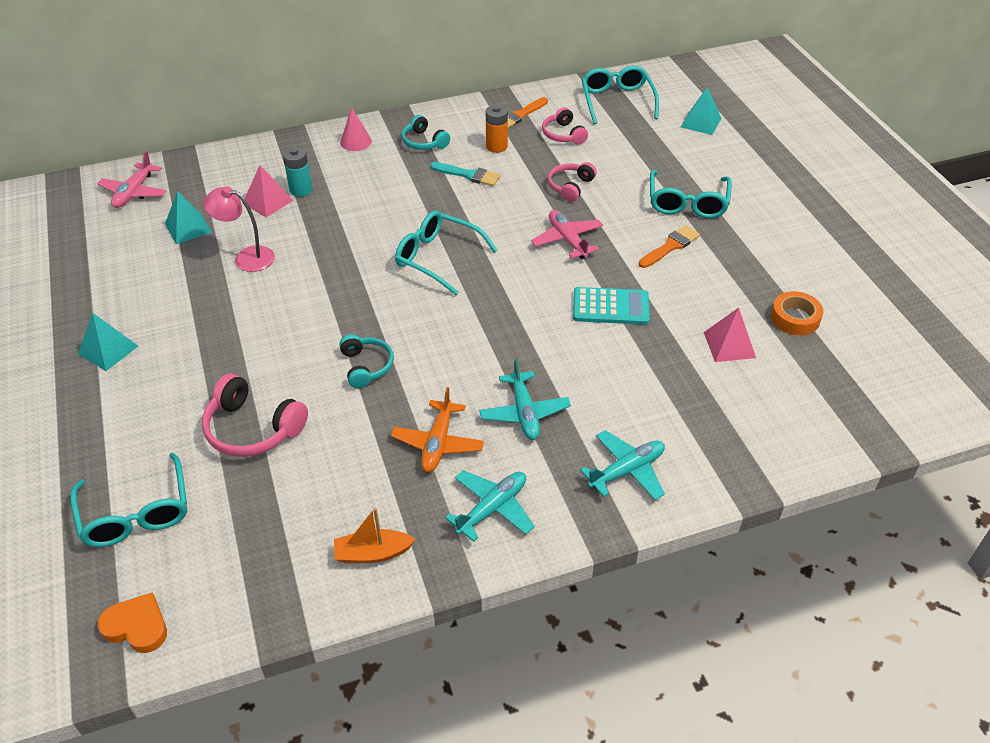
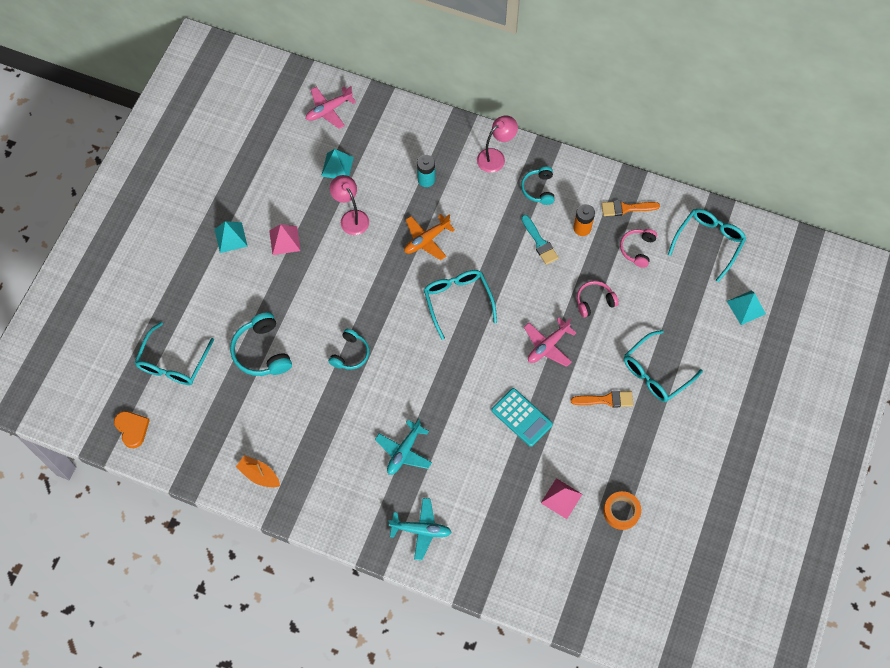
camera: 40 degrees right, 20 degrees up
pink headphones [202,374,308,457] -> turquoise headphones [230,312,292,376]
pink pyramid [245,165,293,217] -> pink pyramid moved to [269,224,301,255]
pink cone [340,107,372,151] -> pink lamp [477,115,518,173]
orange plane [391,387,484,472] -> orange plane moved to [404,214,455,260]
turquoise plane [445,470,535,542] -> none
pink plane [531,210,603,259] -> pink plane turned 150 degrees counterclockwise [524,317,576,367]

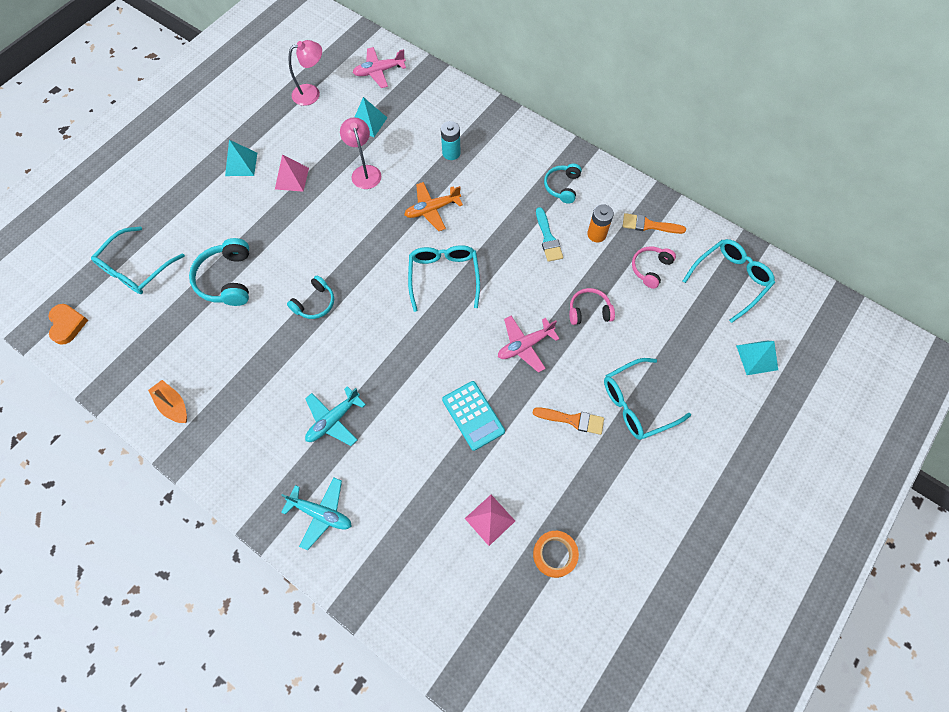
camera: 15 degrees right, 0 degrees up
pink lamp [477,115,518,173] -> pink lamp moved to [288,40,322,106]

